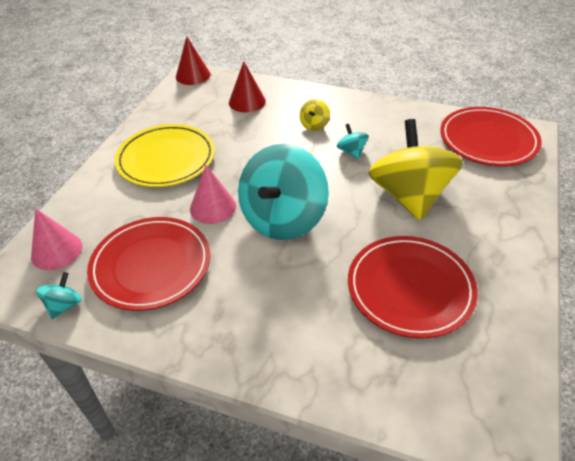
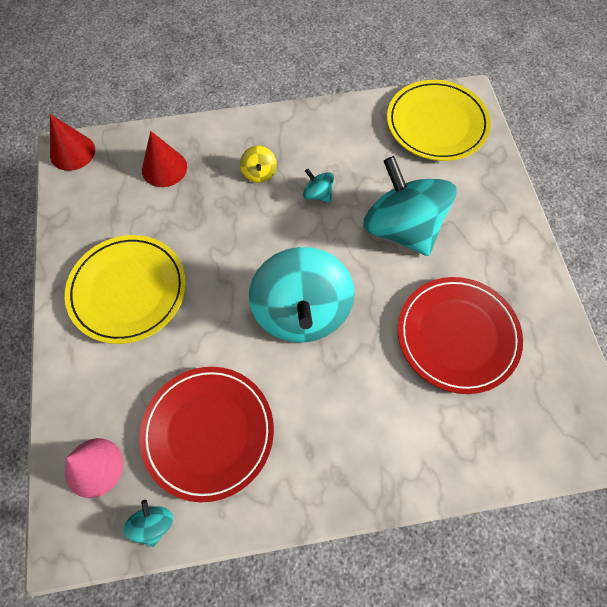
camera: 30 degrees left, 20 degrees up
pink cone [190,165,236,224] -> none
yellow spinning top [368,119,463,221] -> turquoise spinning top [363,156,457,256]
red plate [440,107,542,166] -> yellow plate [387,80,491,161]

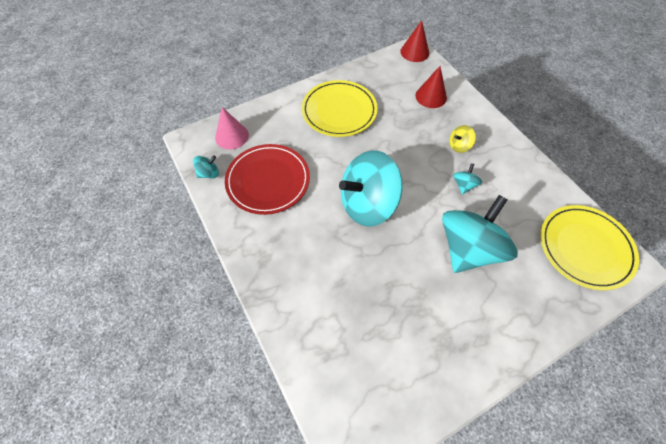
camera: 70 degrees right, 5 degrees down
red plate [398,277,523,394] -> none

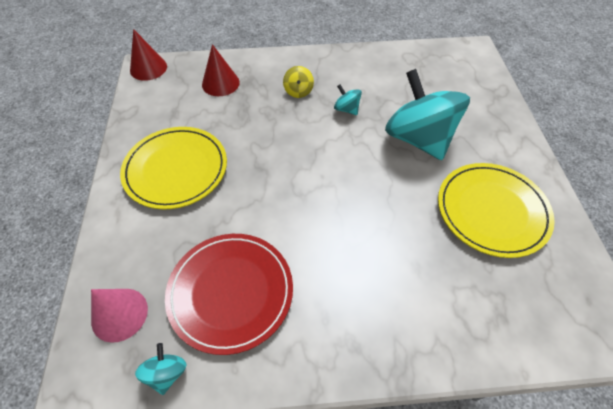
camera: 65 degrees left, 5 degrees down
turquoise spinning top [339,151,403,227] -> none
yellow plate [540,205,639,290] -> yellow plate moved to [438,163,555,258]

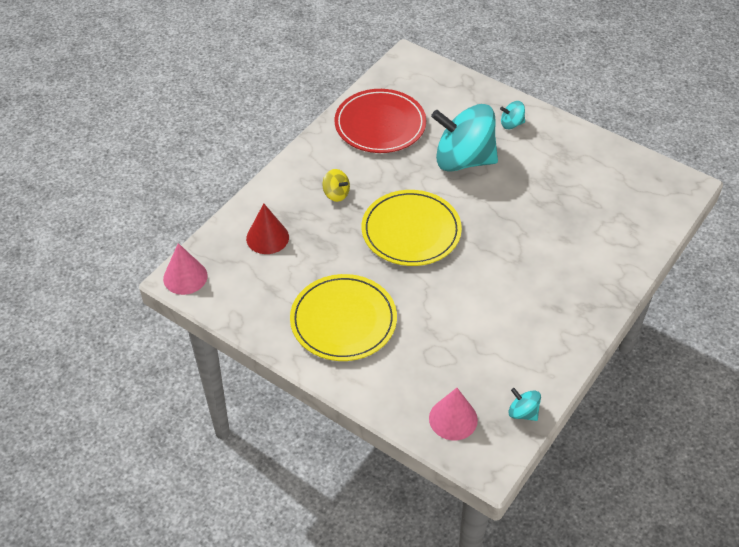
camera: 50 degrees left, 5 degrees down
red cone [130,29,167,81] -> pink cone [163,243,208,295]
red plate [165,234,293,355] -> red plate moved to [334,89,426,153]
turquoise spinning top [334,85,362,115] -> turquoise spinning top moved to [500,101,525,129]
yellow plate [438,163,555,258] -> yellow plate moved to [362,190,462,266]

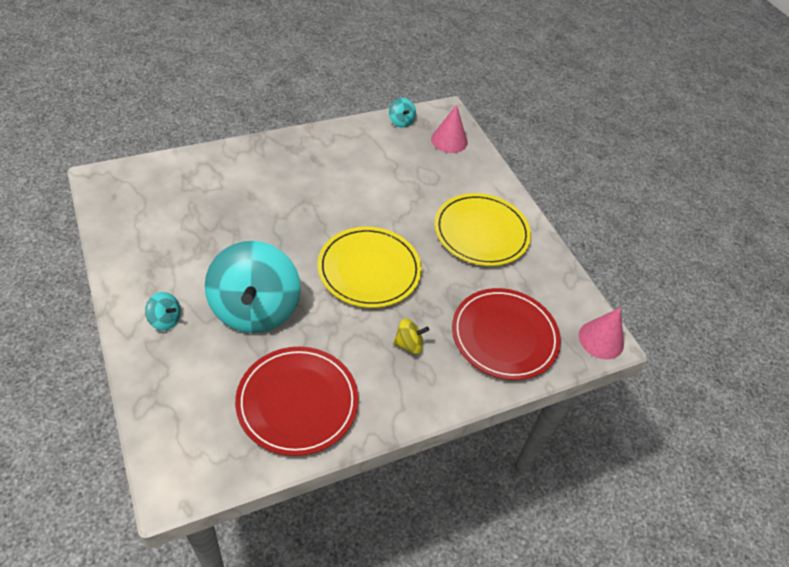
camera: 155 degrees left, 0 degrees up
red cone [246,203,289,254] -> red plate [452,288,561,380]
yellow spinning top [322,169,350,202] -> yellow spinning top turned 105 degrees clockwise [393,318,429,354]
turquoise spinning top [431,104,498,171] -> turquoise spinning top turned 45 degrees clockwise [205,241,301,333]

